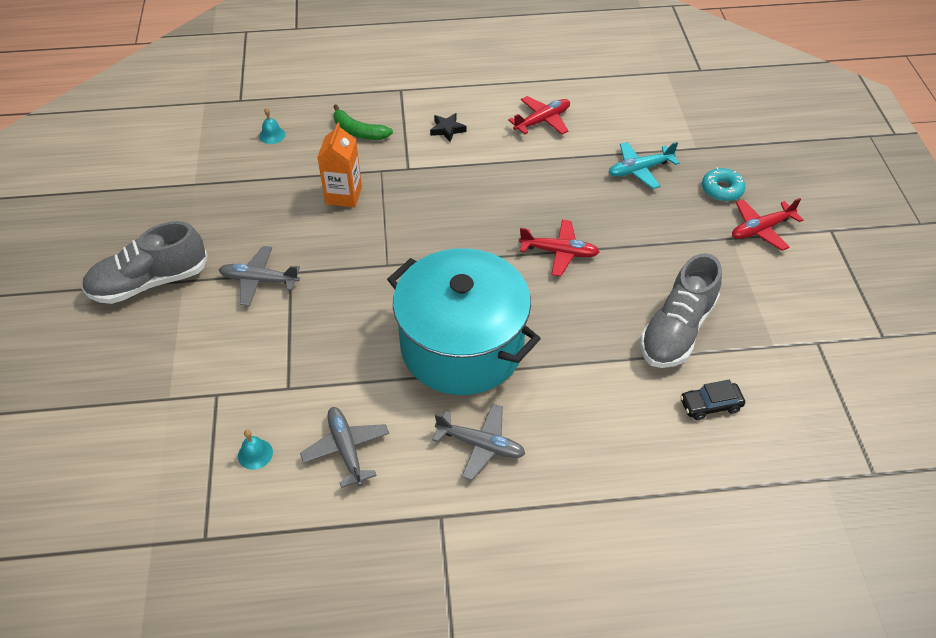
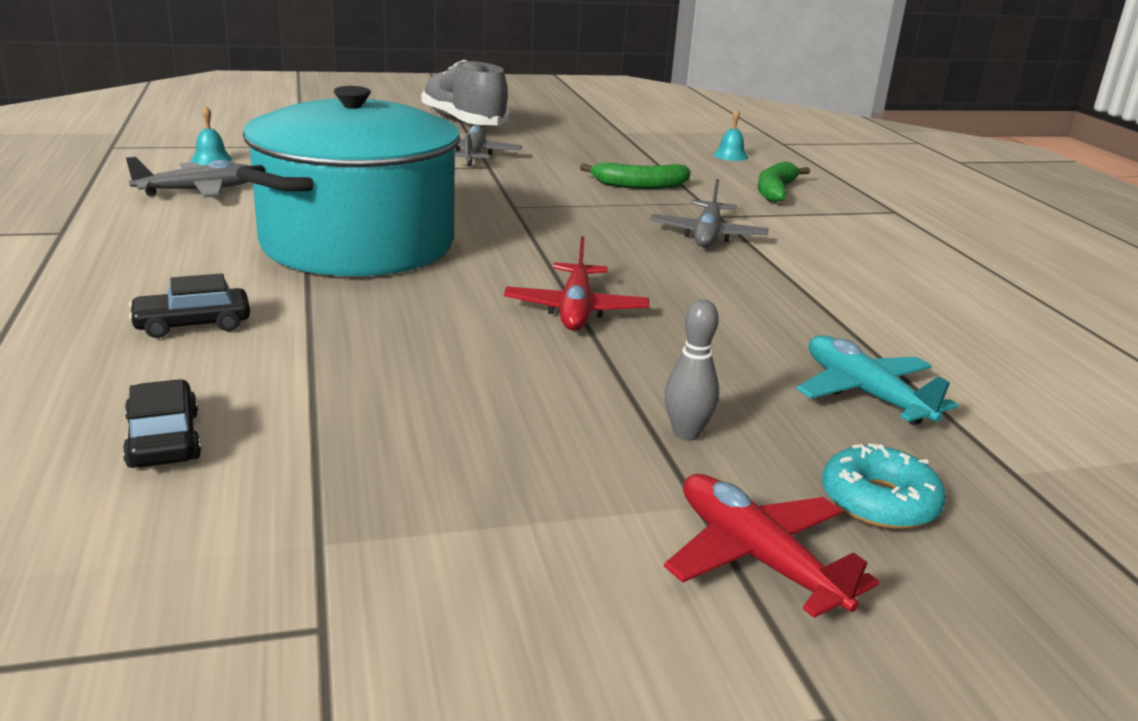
camera: 80 degrees right, 25 degrees down
orange carton [317,123,362,207] -> green banana [580,162,691,189]
black star [430,113,466,142] -> none
grey plane [432,403,525,480] -> grey plane moved to [650,179,768,247]
red plane [508,96,570,135] -> none
grey shoe [640,253,722,368] -> none
none -> black car [129,273,250,338]
none -> grey bowling pin [664,299,719,441]

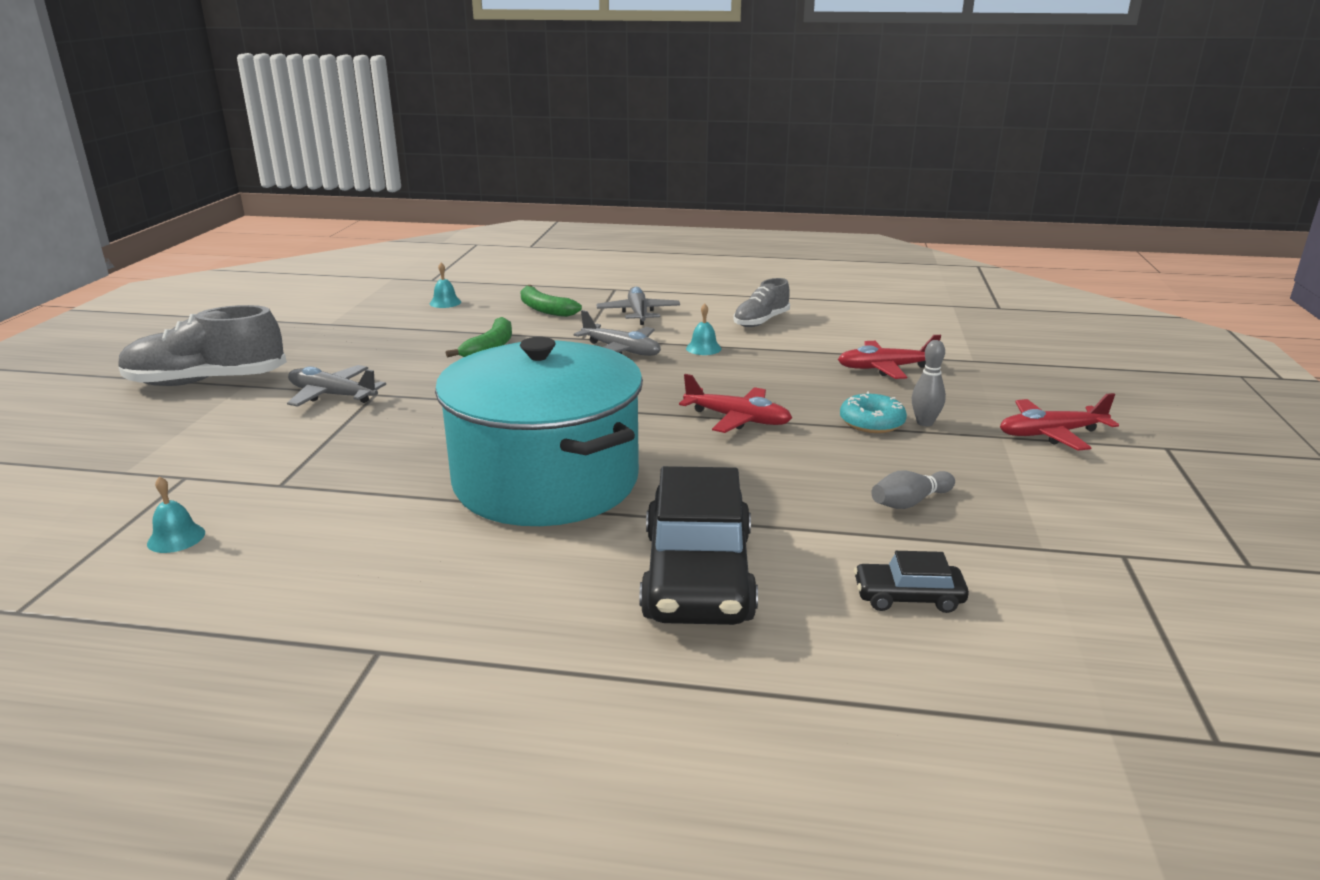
camera: 65 degrees left, 0 degrees up
grey plane [126,157,249,198] -> grey plane moved to [596,287,680,325]
black car [129,273,250,338] -> black car [639,466,758,625], size x2.11
turquoise plane [797,335,958,425] -> red plane [838,335,941,379]
turquoise donut [822,443,946,529] -> turquoise donut moved to [840,391,907,433]
none -> turquoise bell [686,304,722,355]
none -> grey shoe [733,278,790,327]
none -> grey bowling pin [871,470,955,509]

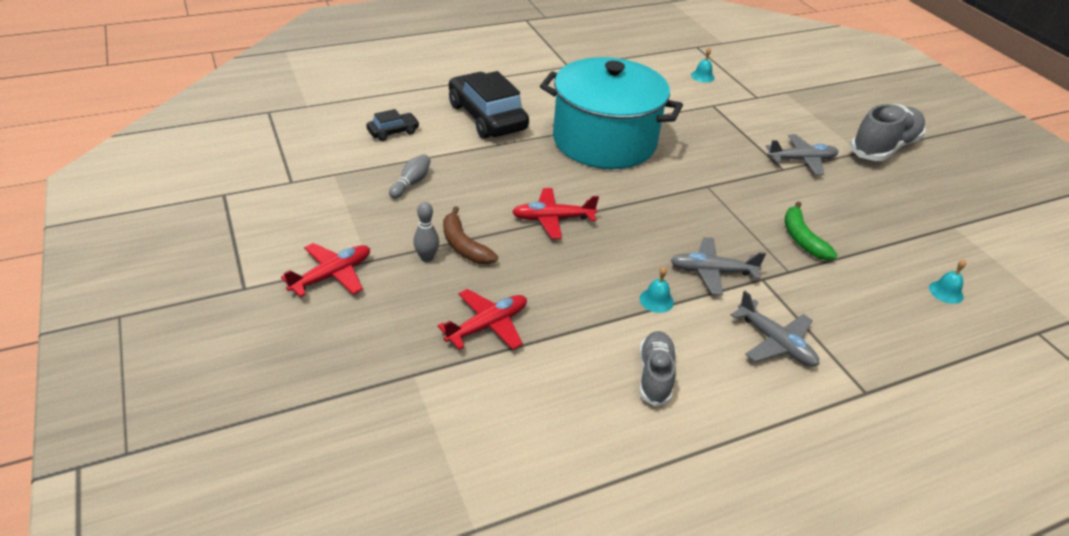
camera: 145 degrees right, 15 degrees up
green banana [520,285,582,317] -> none
turquoise donut [840,391,907,433] -> brown banana [443,206,498,264]

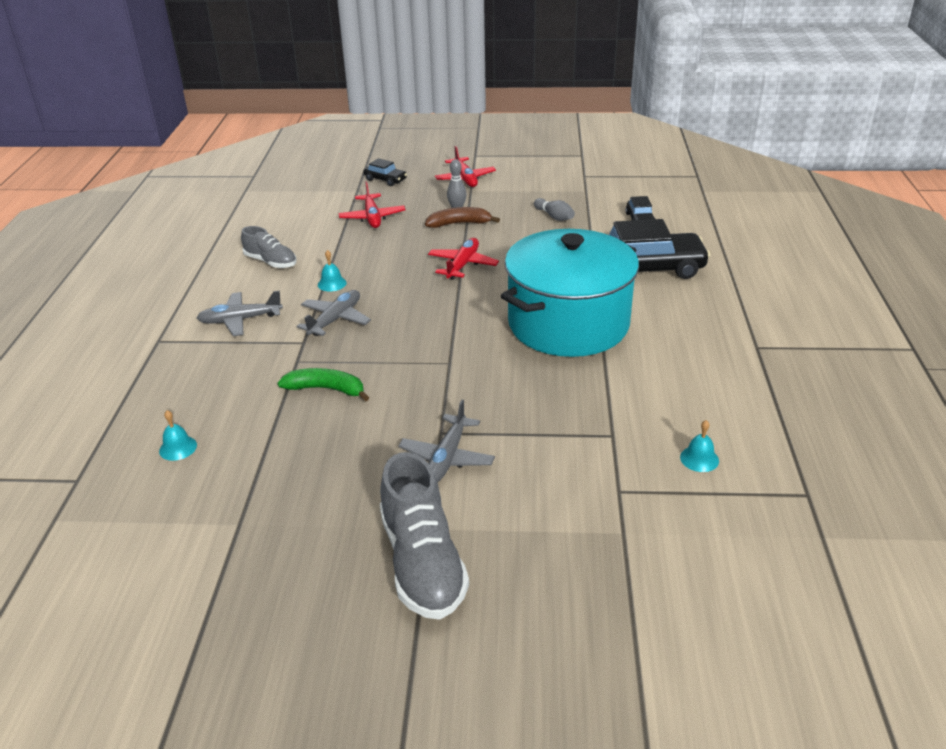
camera: 120 degrees right, 5 degrees down
none -> black car [364,158,407,186]

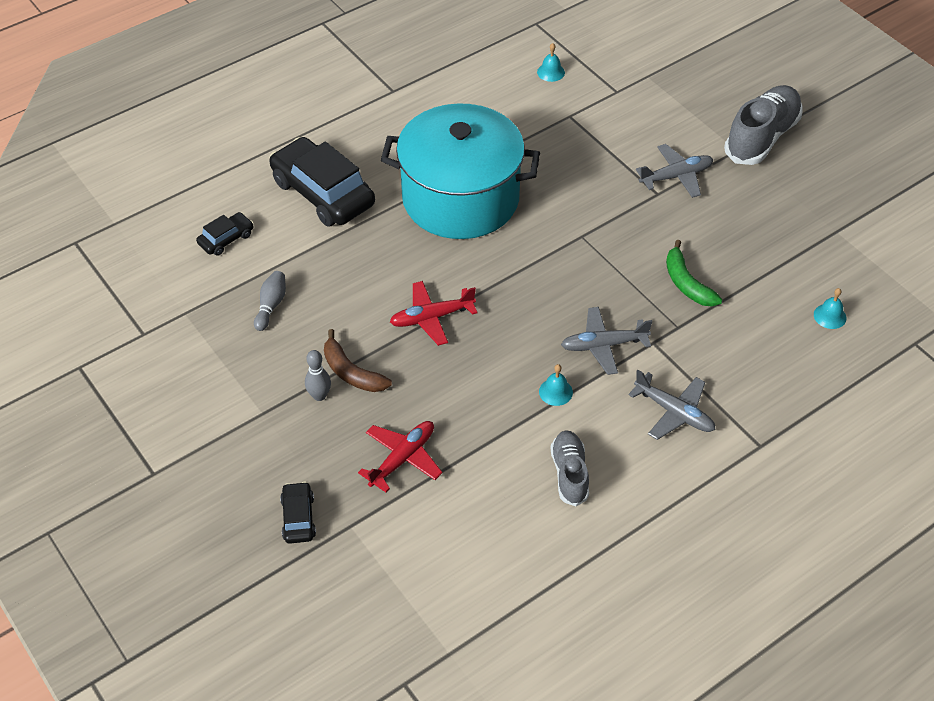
camera: 130 degrees left, 15 degrees up
red plane [435,146,496,187] -> none

